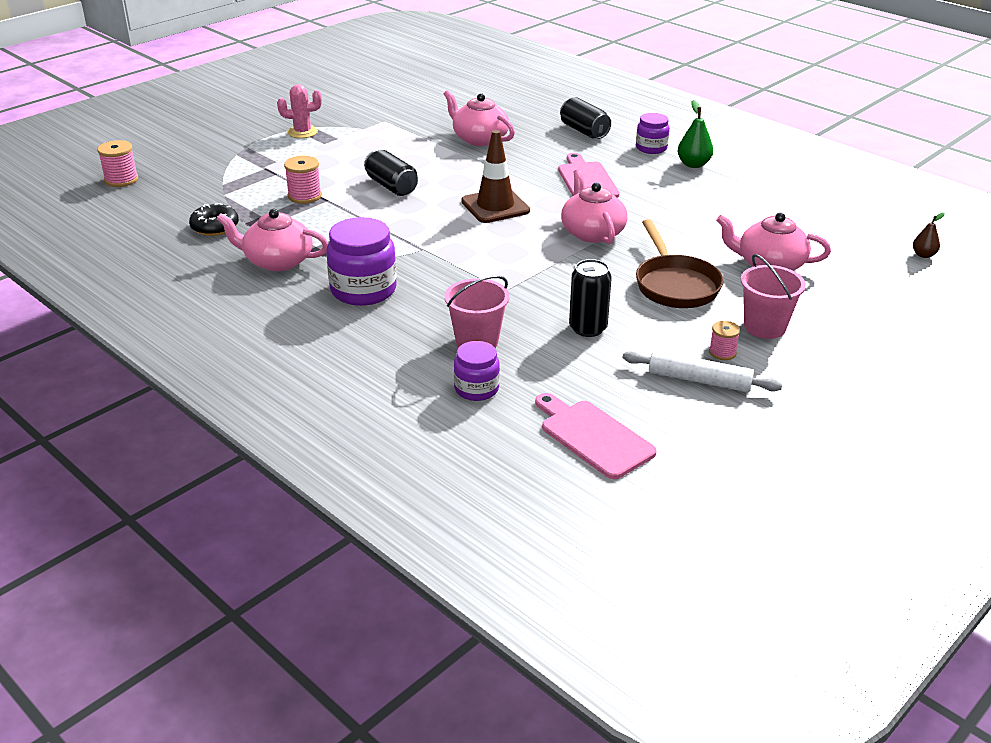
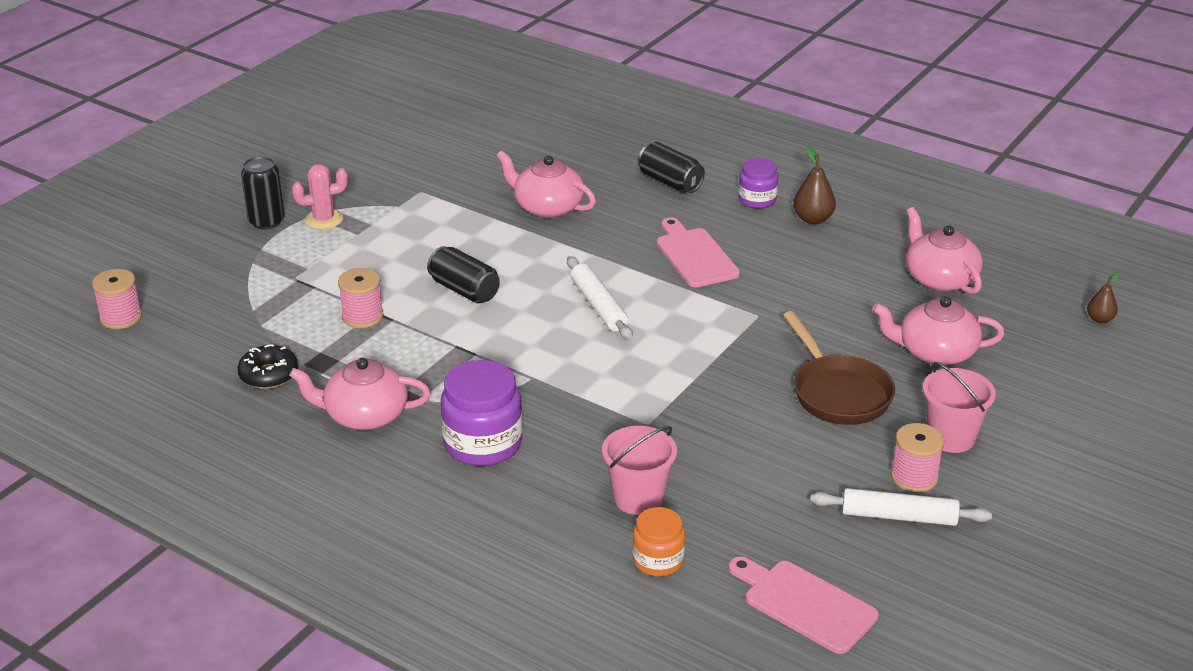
camera: 10 degrees left, 0 degrees up
purple jar [454,341,500,401] -> orange jar [632,507,685,576]
brown traffic cone [461,130,530,223] -> white rolling pin [567,256,633,340]
pink teapot [561,169,628,244] -> pink teapot moved to [906,207,983,294]
black can [569,259,612,337] -> black can moved to [241,156,284,230]
green pear [677,100,713,168] -> brown pear [793,145,836,224]
pink spool [709,321,740,360] -> pink spool [891,423,944,492], size x1.53

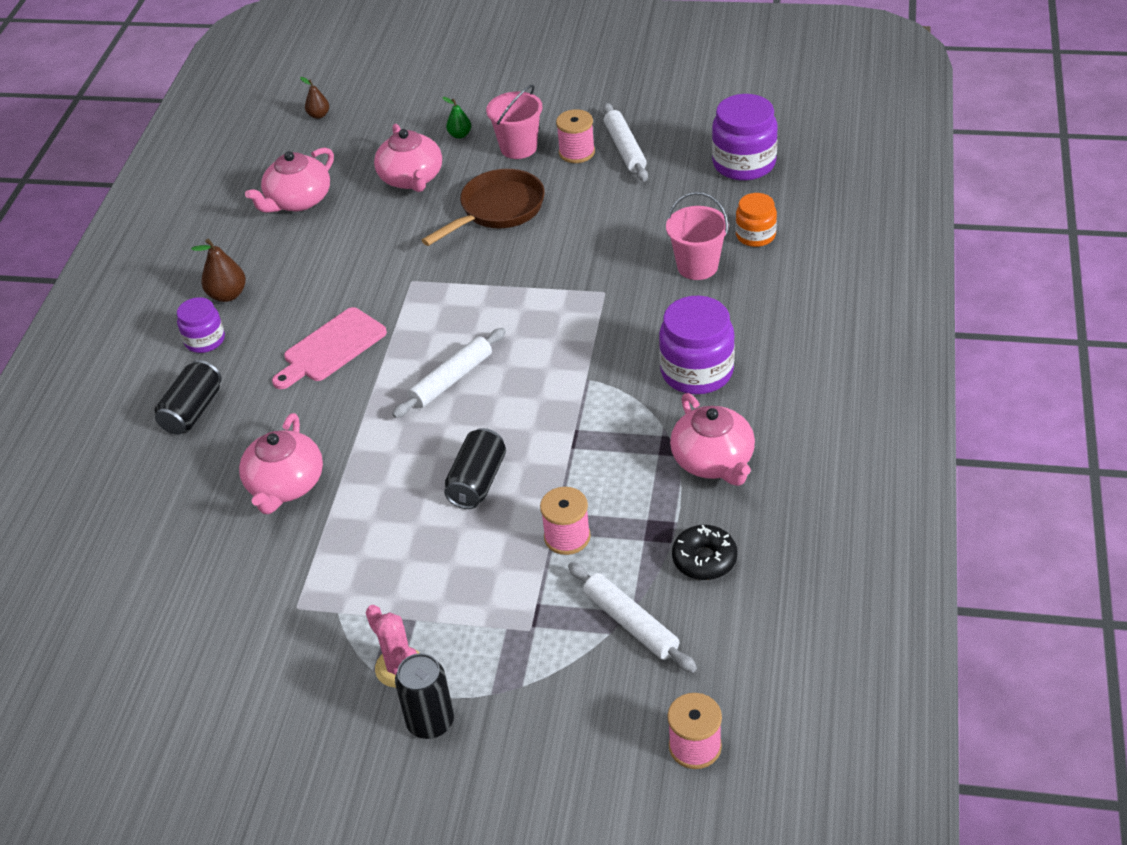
camera: 110 degrees left, 10 degrees up
pink cutting board [729,556,878,654] -> purple jar [712,94,778,181]
none -> green pear [442,97,471,139]
none -> white rolling pin [568,562,697,673]

